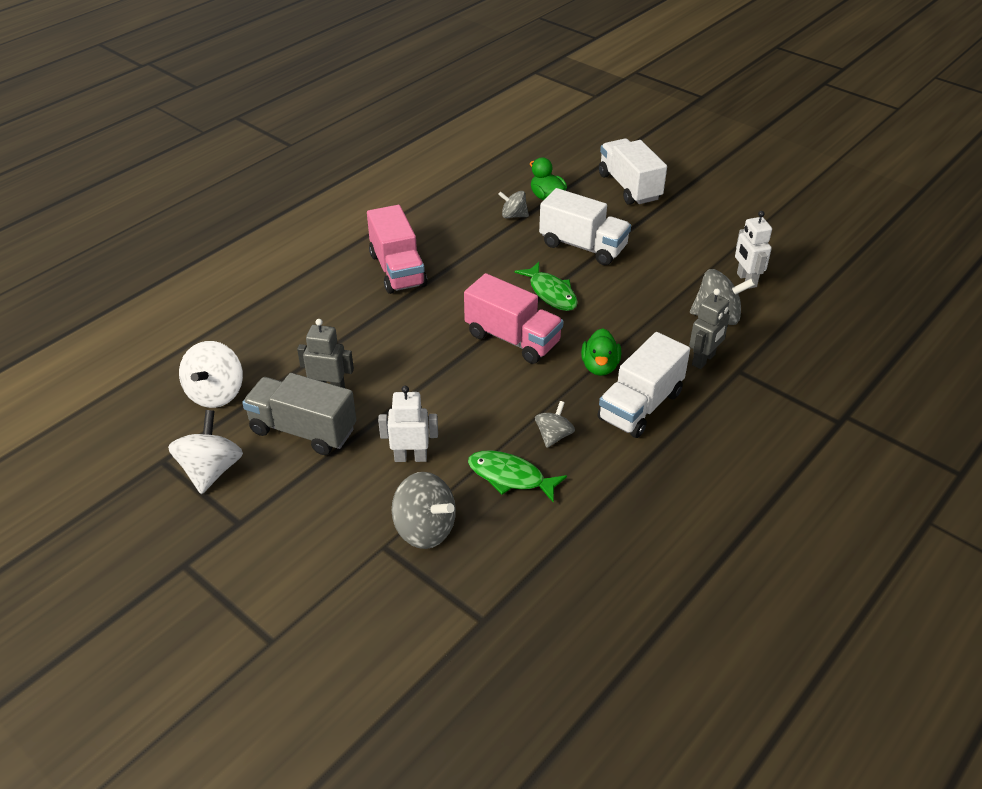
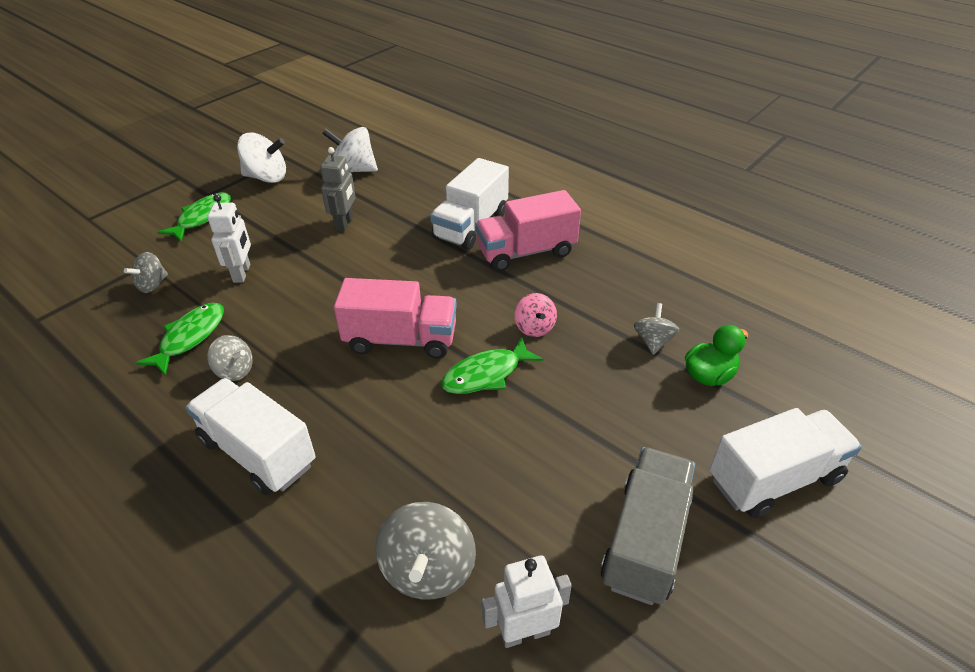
camera: 90 degrees right, 0 degrees up
grey truck [242,373,356,455] -> grey truck moved to [600,447,695,605]
grey spinning top [392,472,456,549] -> grey spinning top [124,252,168,293], size x0.61
pink truck [464,273,564,364] -> pink truck turned 120 degrees counterclockwise [334,278,457,359]
white truck [539,188,631,265] -> white truck moved to [430,158,509,250]
green duck [581,328,621,376] -> none
grey robot [689,289,729,369] -> none
none -> green fish [157,192,231,241]
none -> pink spinning top [515,293,557,337]

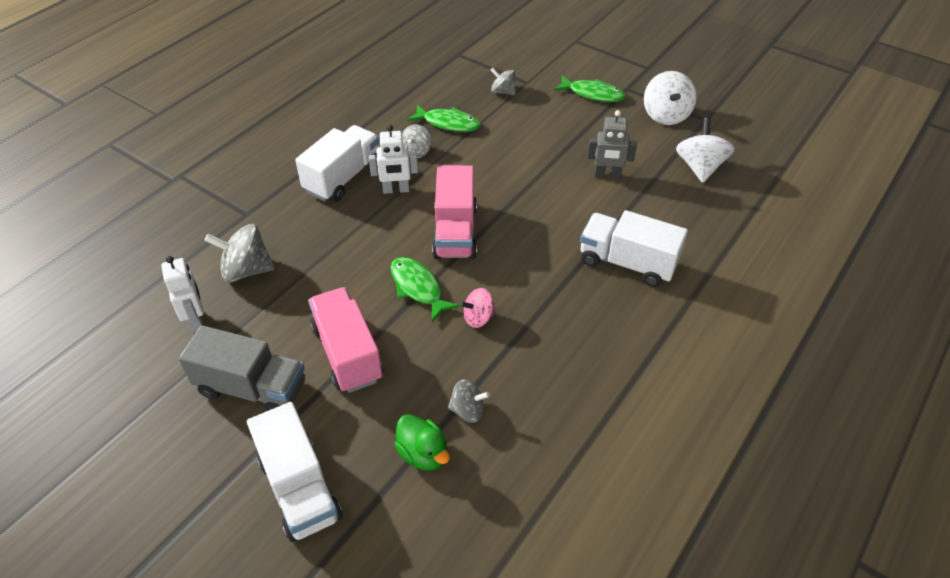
camera: 85 degrees right, 5 degrees up
white robot [208,194,251,283] -> white robot moved to [369,124,418,194]
pink truck [475,190,581,272] -> pink truck moved to [308,287,383,393]

